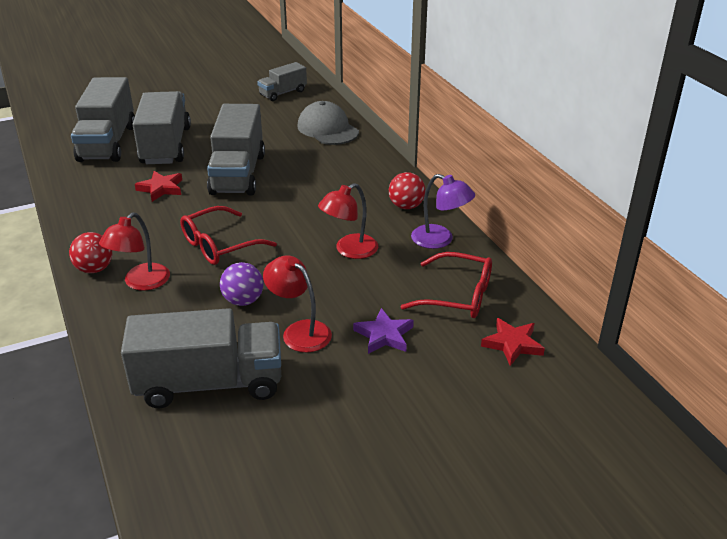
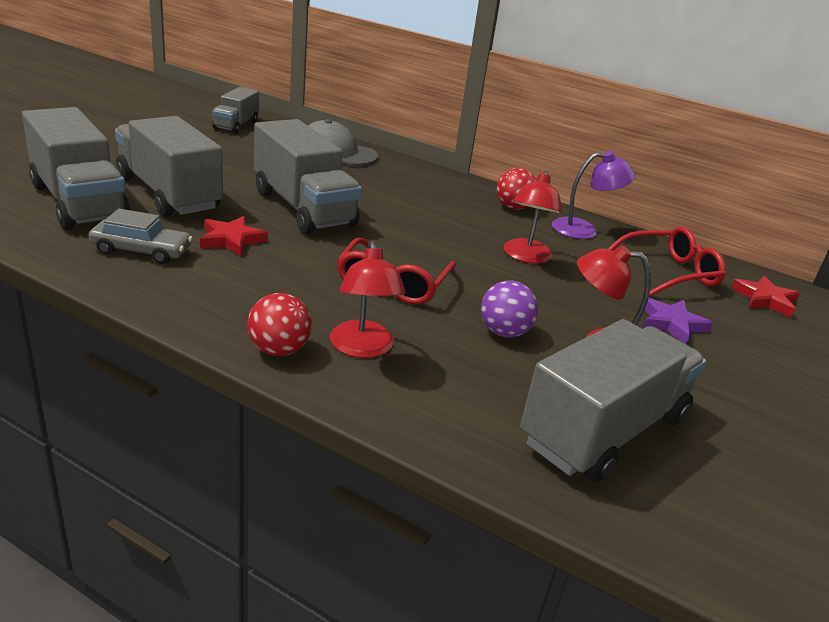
camera: 40 degrees left, 5 degrees down
none -> grey car [88,209,193,264]

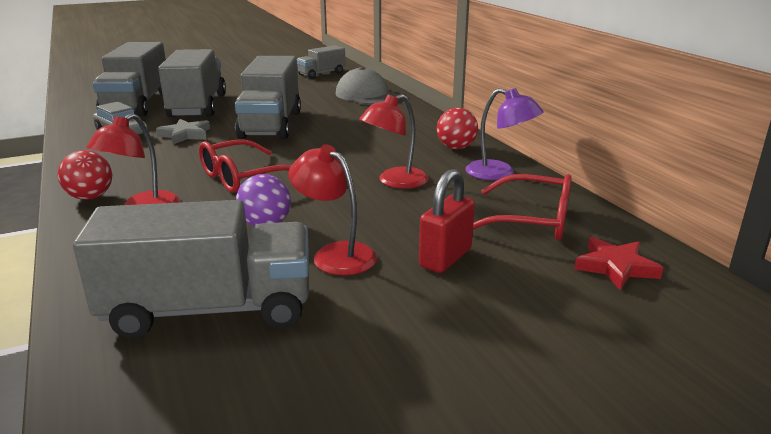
camera: 40 degrees right, 5 degrees down
red star [200,216,268,256] -> grey star [156,119,210,144]
purple star [642,298,713,344] -> red padlock [419,169,475,273]

